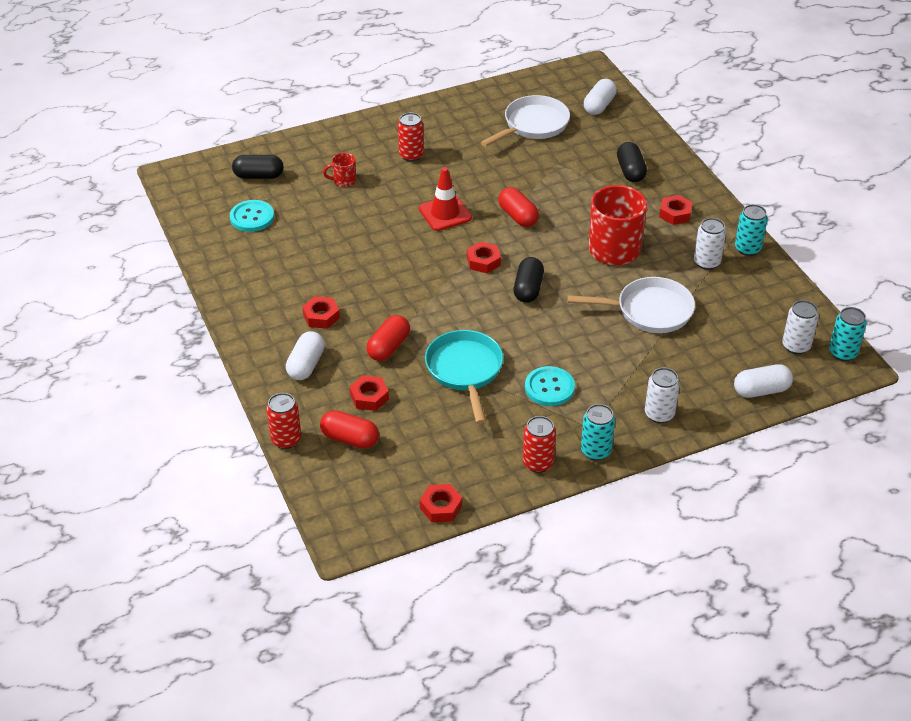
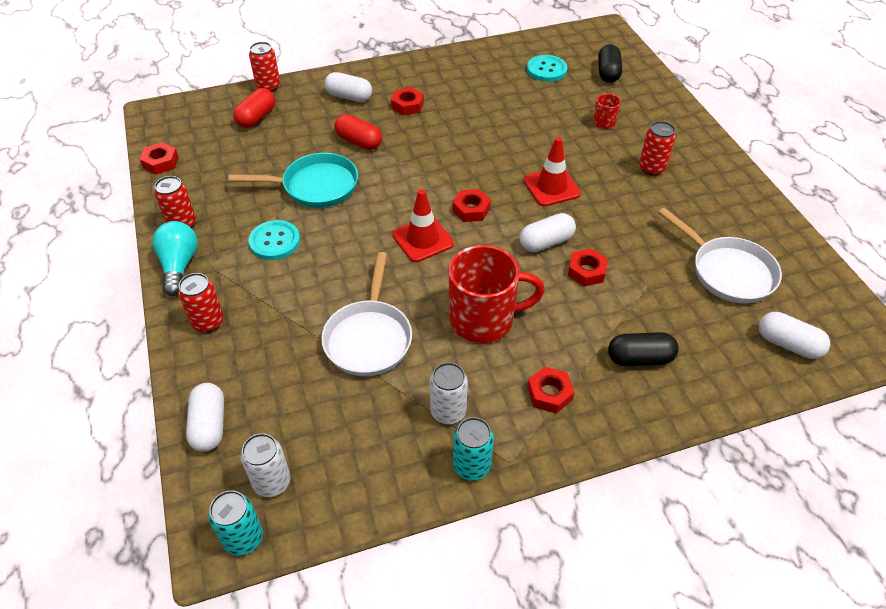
camera: 95 degrees right, 5 degrees up
red nut [350,375,389,411] -> red nut moved to [568,248,608,287]
red capsule [498,187,539,227] -> white capsule [520,213,576,252]
black capsule [514,257,544,303] -> red traffic cone [392,189,454,262]
turquoise can [581,404,615,461] -> turquoise light bulb [152,221,198,296]
white can [645,367,680,423] -> red can [178,273,224,333]

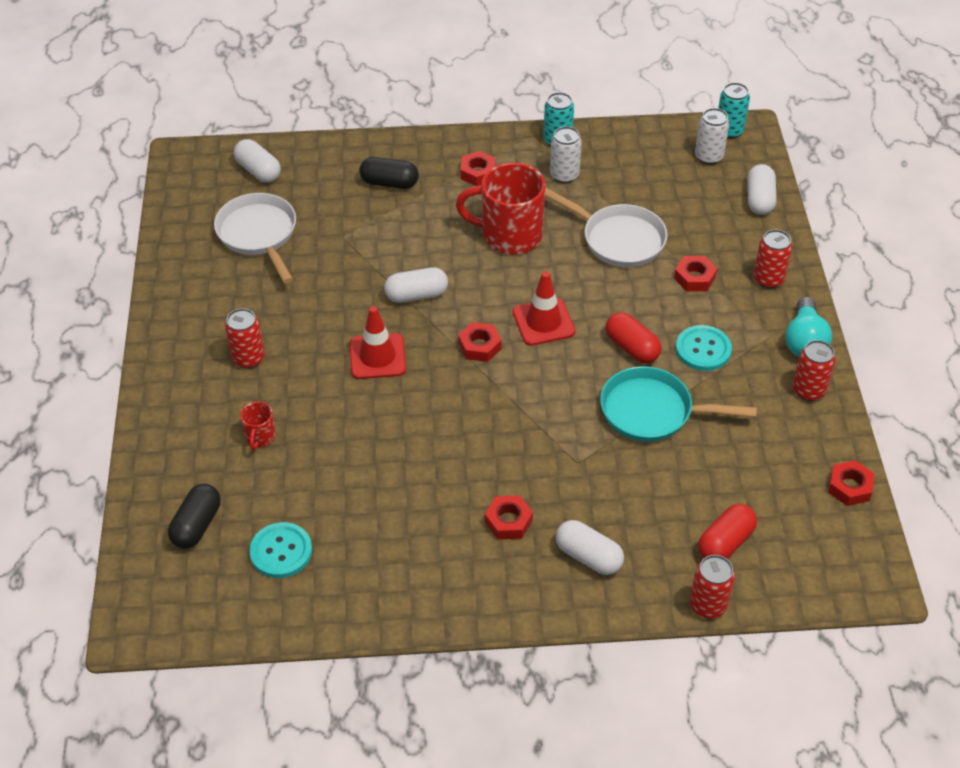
camera: 165 degrees left, 0 degrees up
white pan [321,252,412,376] -> white pan turned 105 degrees clockwise [545,188,667,267]
red capsule [335,114,382,150] -> red capsule moved to [606,312,661,363]
red nut [568,248,608,287] -> red nut moved to [674,256,717,291]

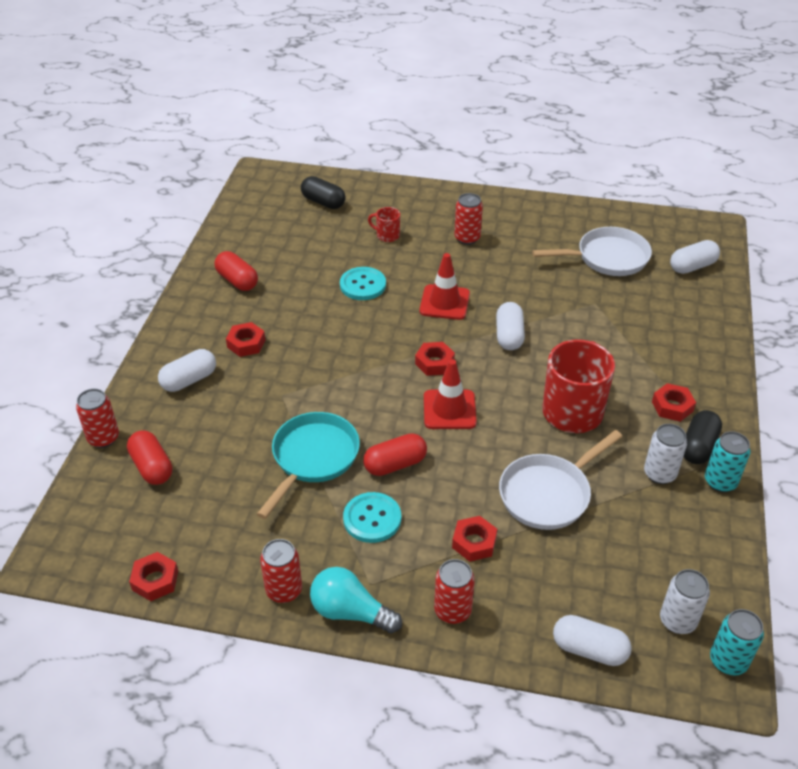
camera: 105 degrees right, 5 degrees down
turquoise button [249,522,312,578] -> turquoise button moved to [340,267,386,300]
black capsule [359,157,419,189] -> black capsule moved to [683,410,722,464]
none -> red capsule [214,251,258,291]

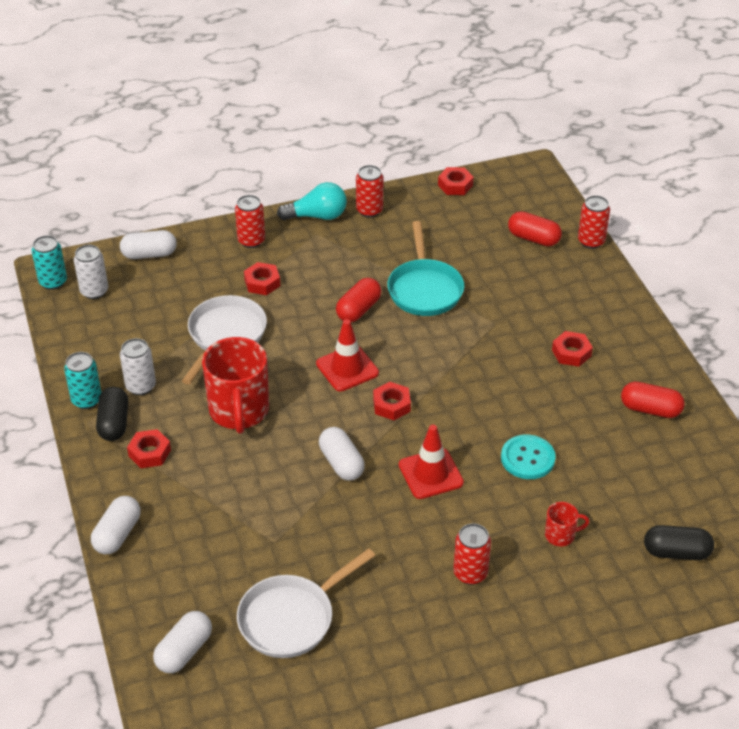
camera: 150 degrees right, 0 degrees up
white capsule [158,349,216,392] -> white capsule moved to [91,496,141,554]
turquoise button [343,492,401,543] -> none

